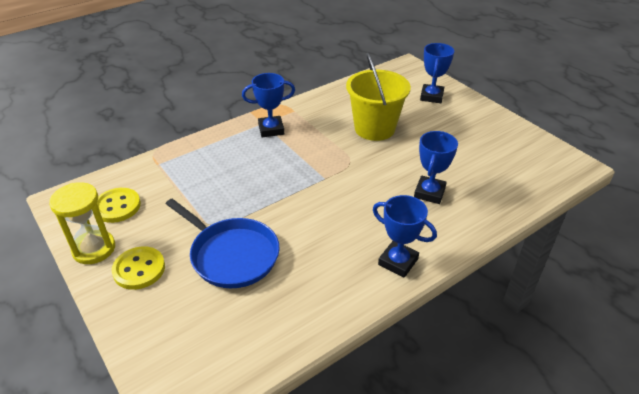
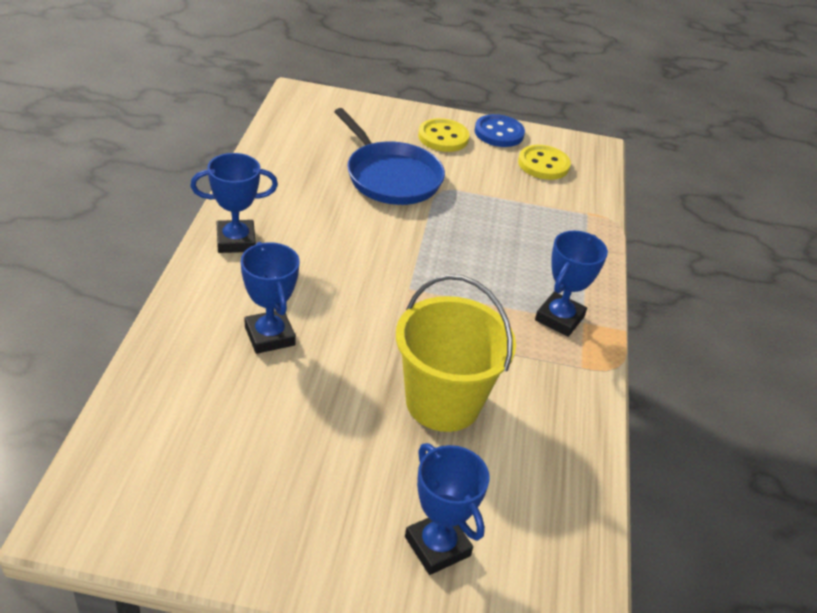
camera: 130 degrees right, 0 degrees up
yellow hourglass [49,182,115,264] -> blue button [474,114,525,147]
blue pan [166,199,279,288] -> blue pan turned 120 degrees counterclockwise [334,108,445,205]

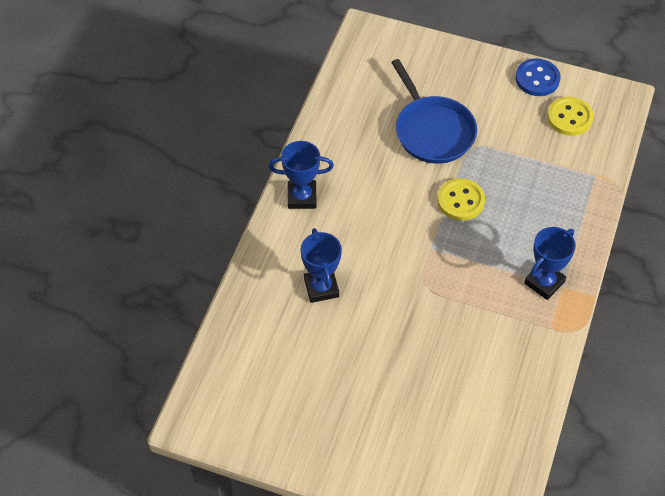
camera: 15 degrees right, 15 degrees up
yellow bucket [396,274,516,432] -> none
blue trophy [405,443,490,575] -> none
yellow button [418,118,470,152] -> yellow button moved to [437,178,485,221]

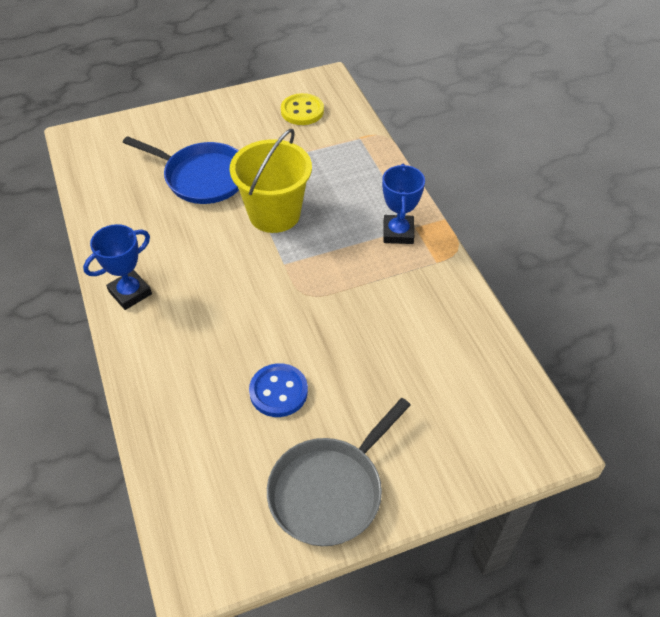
camera: 40 degrees left, 5 degrees down
blue trophy [300,228,342,303] -> none
yellow button [437,178,485,221] -> yellow bucket [230,129,312,233]
blue button [515,58,560,96] -> blue button moved to [249,363,308,417]
none -> grey pan [267,398,411,546]

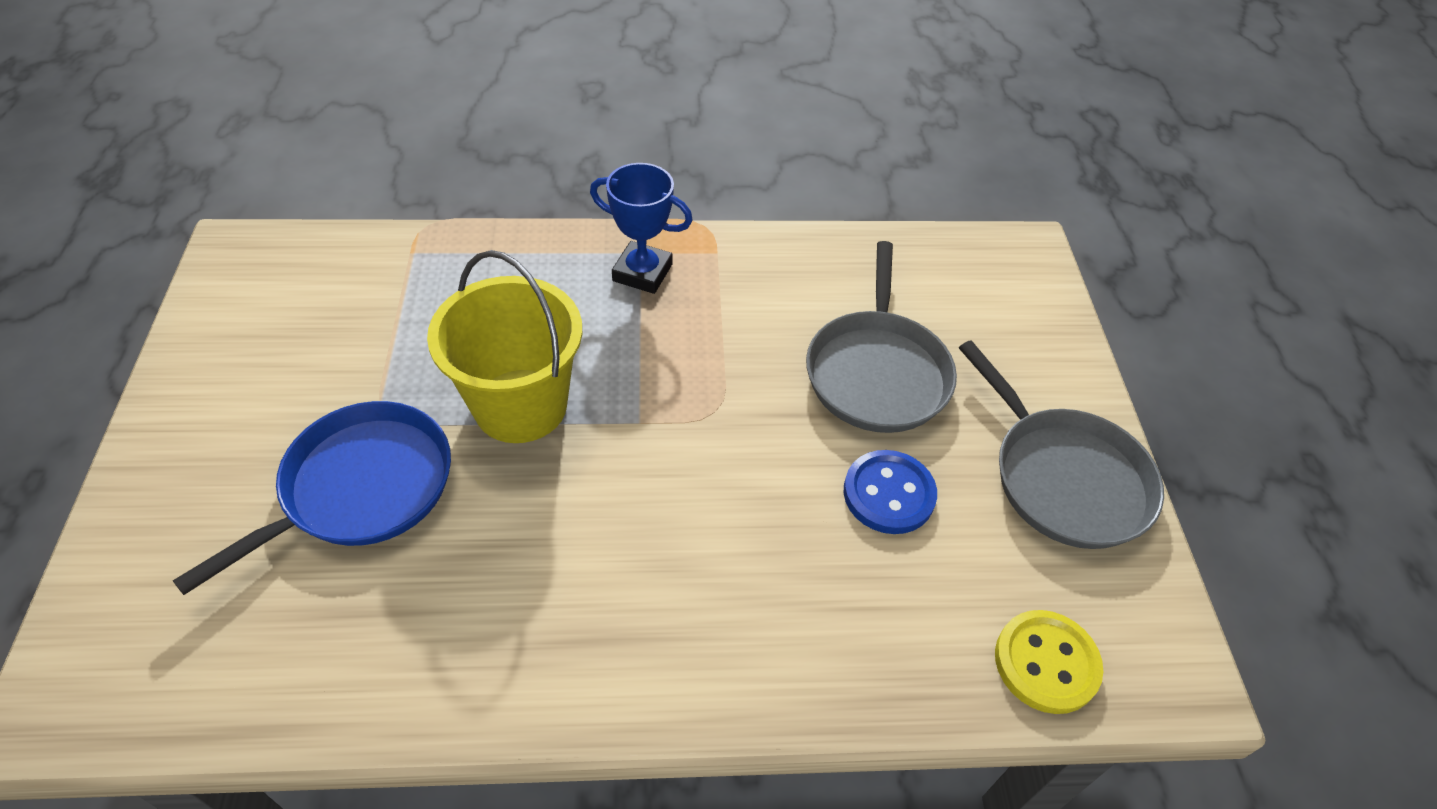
camera: 75 degrees left, 0 degrees up
blue trophy [83,224,152,310] -> none
yellow button [281,93,324,125] -> yellow button moved to [995,610,1103,714]
none -> grey pan [806,241,957,433]

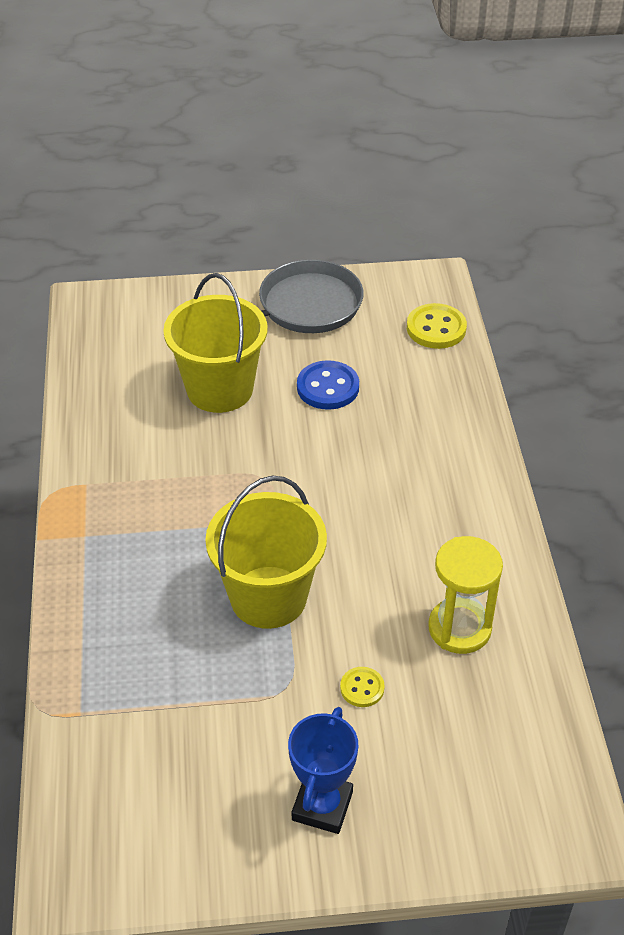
camera: 90 degrees left, 5 degrees down
blue pan [173,401,451,595] -> yellow button [340,667,385,707]
blue trophy [590,163,693,294] -> blue trophy moved to [288,707,358,834]
grey pan [806,241,957,433] -> yellow bucket [163,273,268,413]
none -> yellow hourglass [428,536,503,654]

